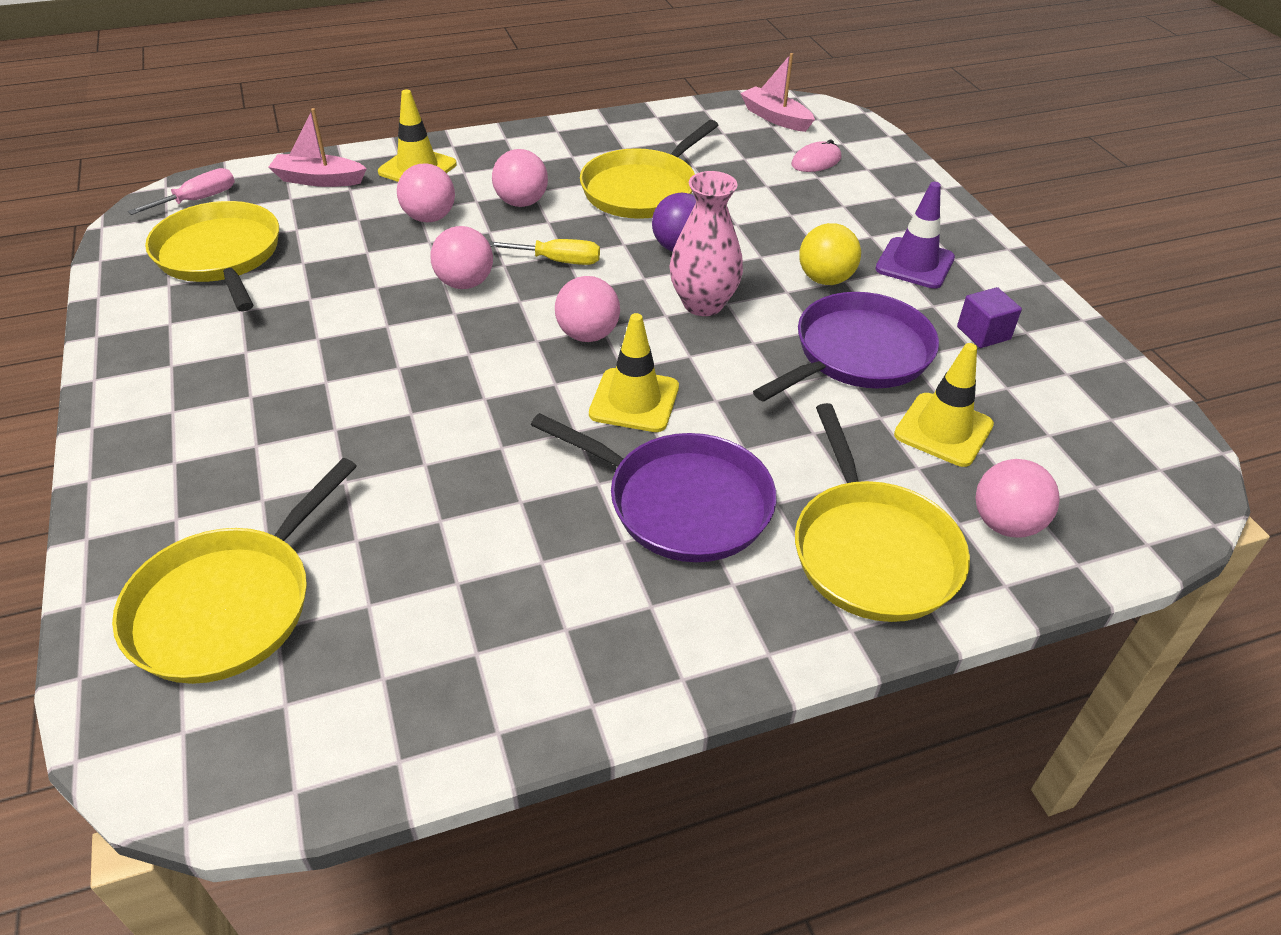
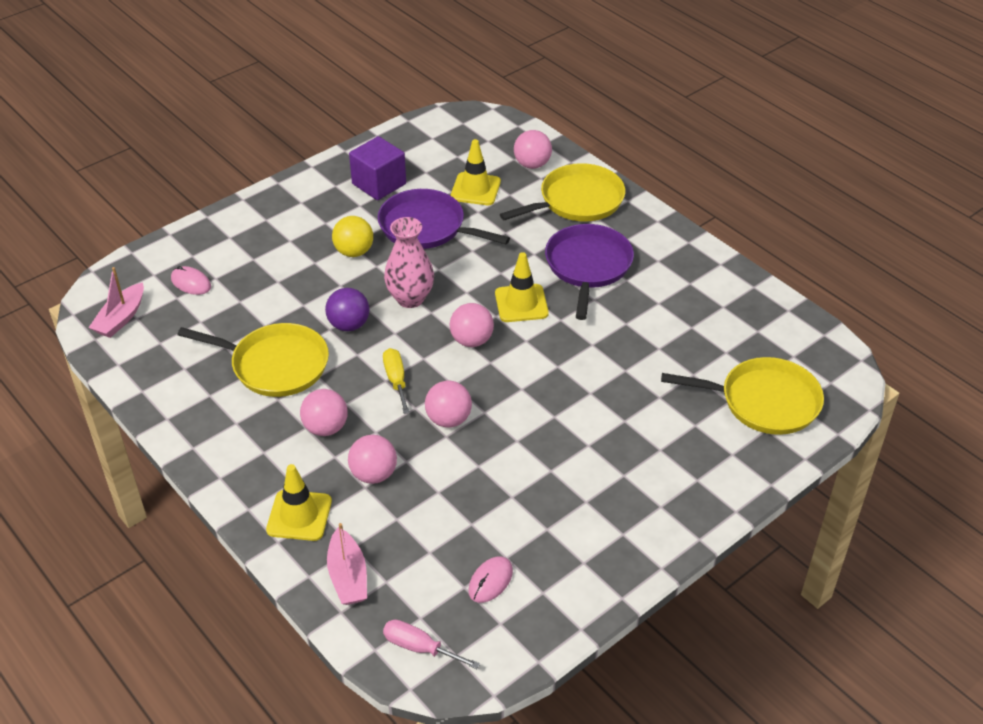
camera: 110 degrees left, 0 degrees up
yellow pan [145,201,279,311] -> pink mouse [468,556,513,603]
purple traffic cone [875,182,955,289] -> none
purple cube [957,287,1022,348] -> purple cube [349,136,406,200], size x1.66

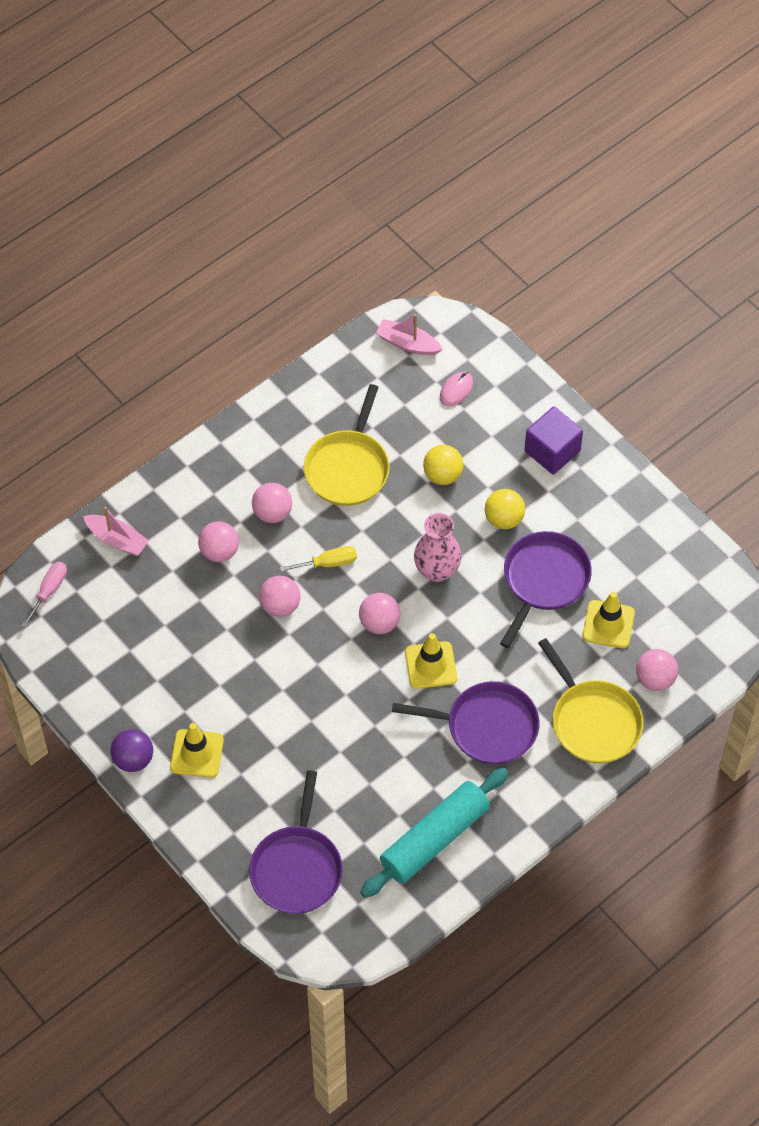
camera: 90 degrees right, 15 degrees up
yellow traffic cone [266,464,332,541] -> yellow traffic cone moved to [170,723,224,778]
purple ball [325,288,369,331] -> purple ball moved to [110,729,153,772]
pink boat [327,523,367,605] -> pink boat turned 135 degrees counterclockwise [83,507,149,556]
purple cube [349,136,406,200] -> purple cube moved to [524,406,583,475]
pink mouse [468,556,513,603] -> none
yellow pan [661,357,824,435] -> purple pan [249,770,343,914]
none -> turquoise rolling pin [360,768,508,898]
none -> yellow ball [423,445,463,485]

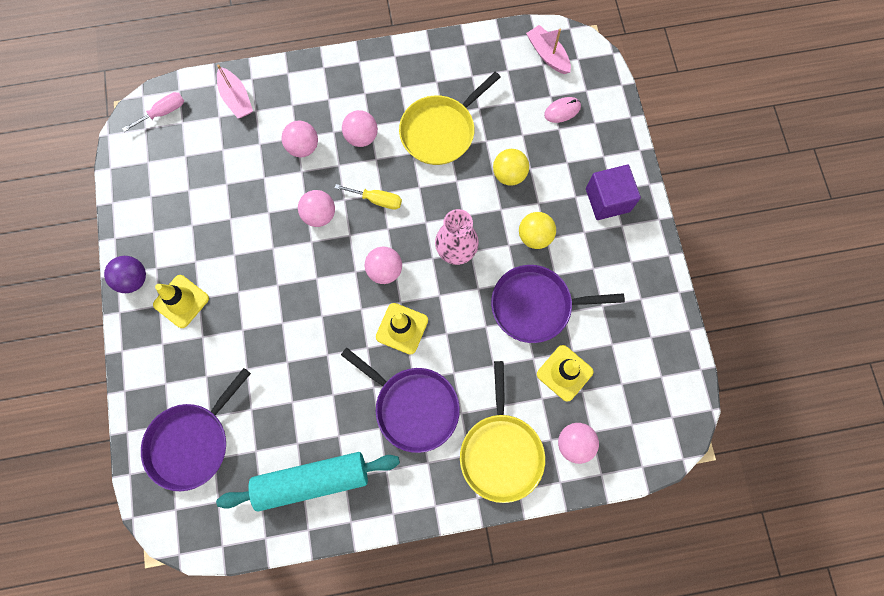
camera: 30 degrees right, 15 degrees up
purple pan [500,531,592,648] -> purple pan turned 150 degrees counterclockwise [491,265,625,343]

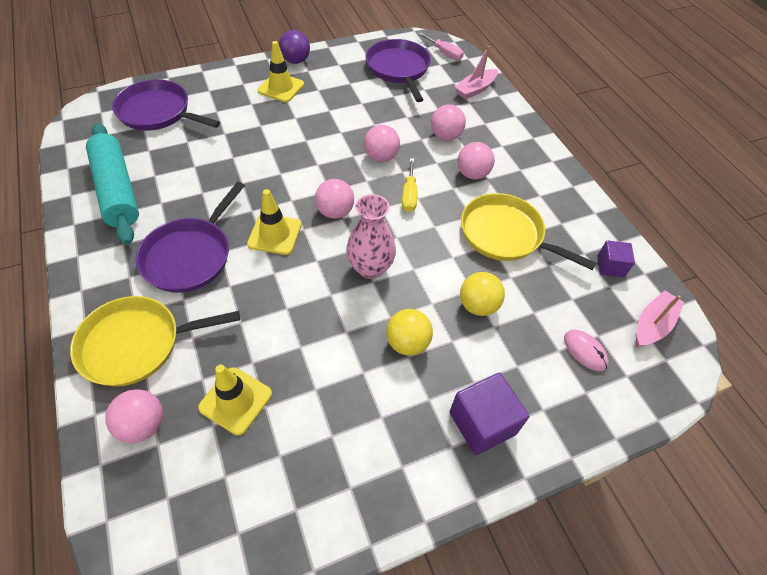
camera: 75 degrees right, 20 degrees down
purple pan [491,265,625,343] -> purple pan moved to [365,39,431,102]
none -> purple cube [597,240,635,277]

